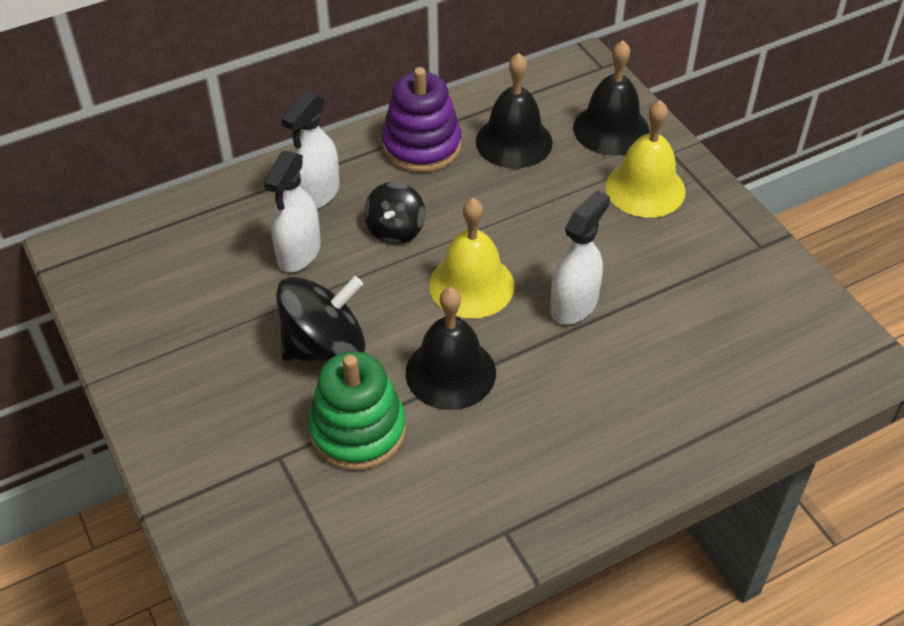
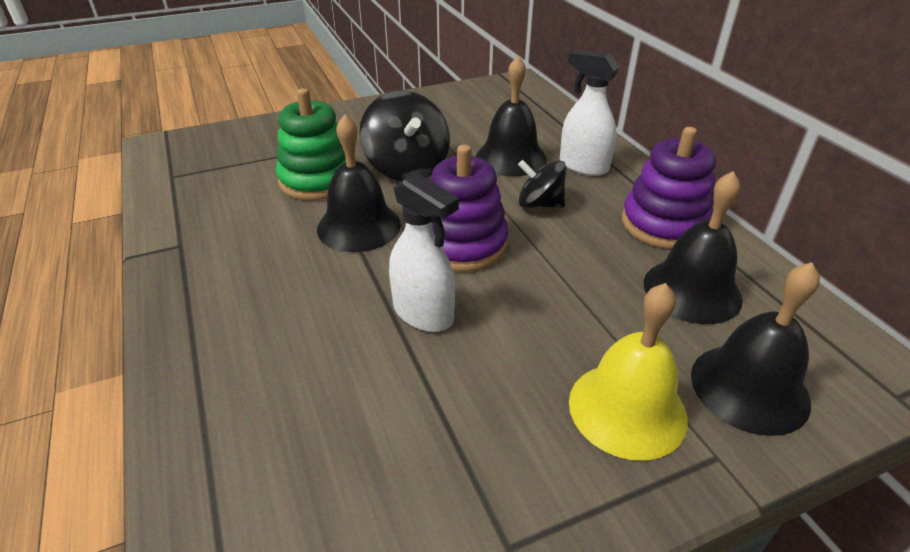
camera: 95 degrees right, 10 degrees down
white spray bottle [264,151,321,272] -> black bell [476,56,547,176]
yellow bell [429,198,515,319] -> purple stacking toy [431,145,509,272]

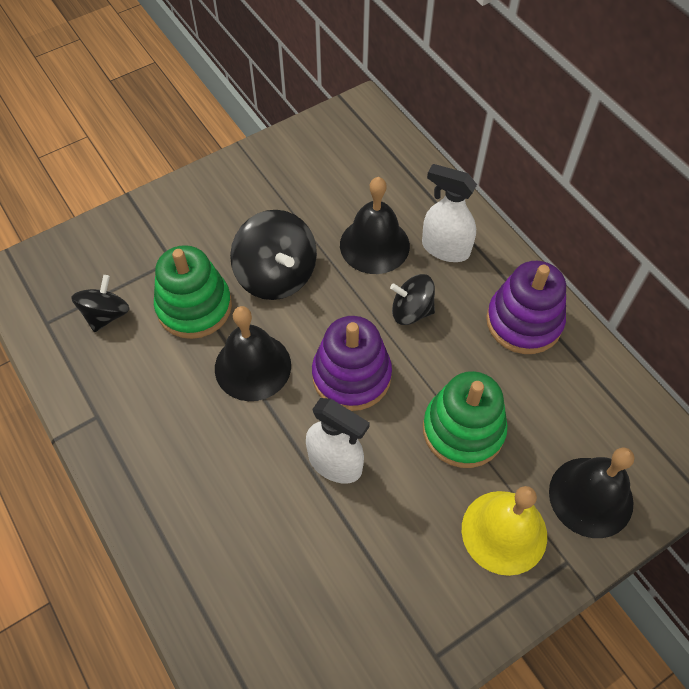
camera: 10 degrees left, 20 degrees up
black bell [644,171,743,324] -> none
none -> black spinning top [71,275,129,332]
none -> green stacking toy [423,371,508,468]

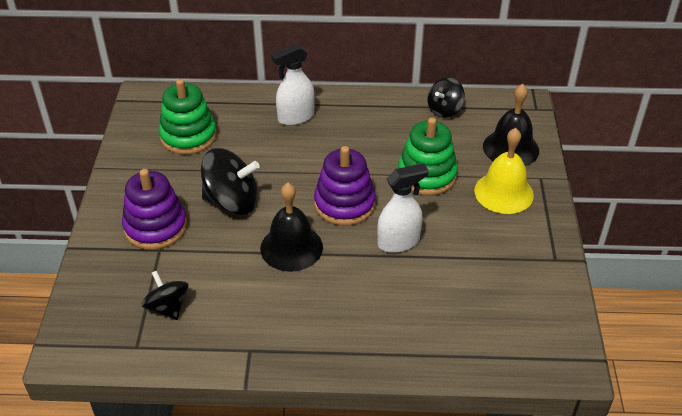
camera: 55 degrees left, 15 degrees down
green stacking toy [154,245,232,339] -> green stacking toy moved to [159,79,217,155]
black bell [340,177,410,274] -> none
black spinning top [390,274,435,325] -> black spinning top moved to [428,77,465,118]
purple stacking toy [486,261,566,354] -> purple stacking toy moved to [122,169,187,250]

